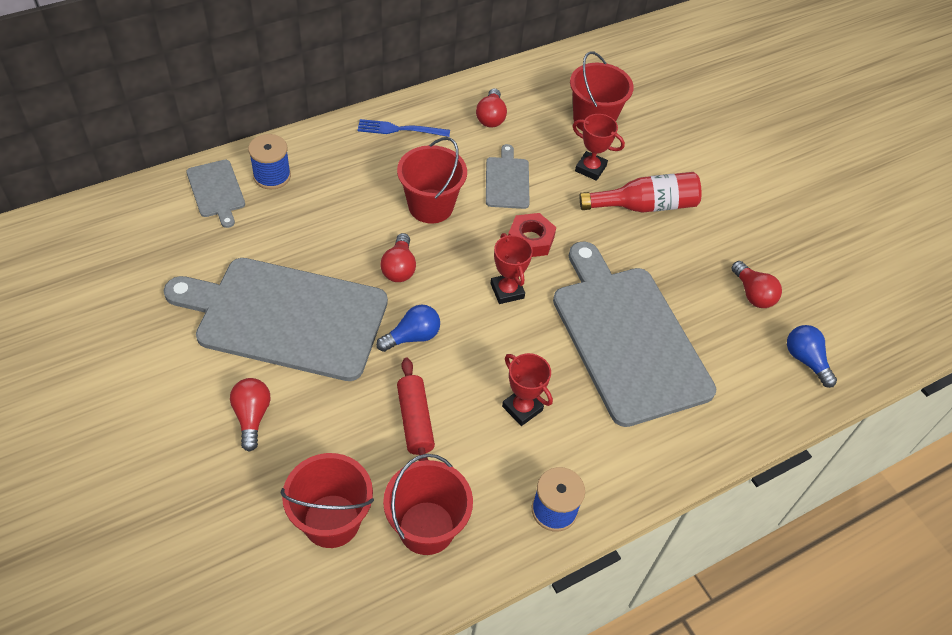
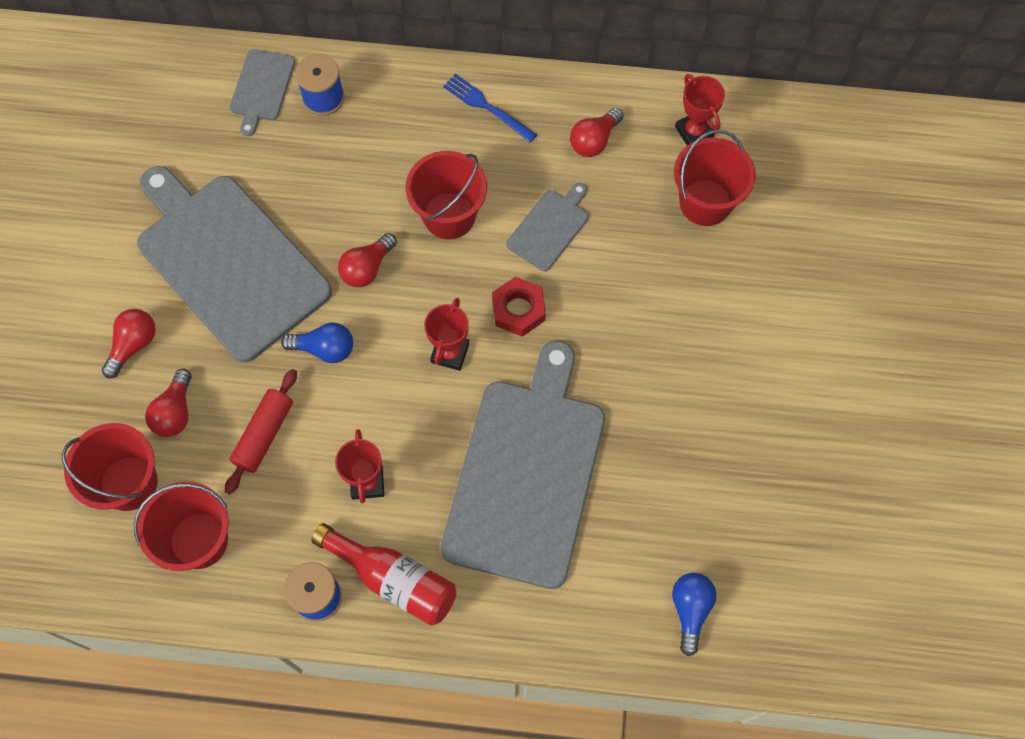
camera: 40 degrees right, 15 degrees up
red trophy [573,114,625,181] -> red trophy moved to [675,74,725,145]
red bottle [579,172,702,213] -> red bottle moved to [311,523,456,626]
red light bulb [731,261,782,308] -> red light bulb moved to [145,369,192,437]

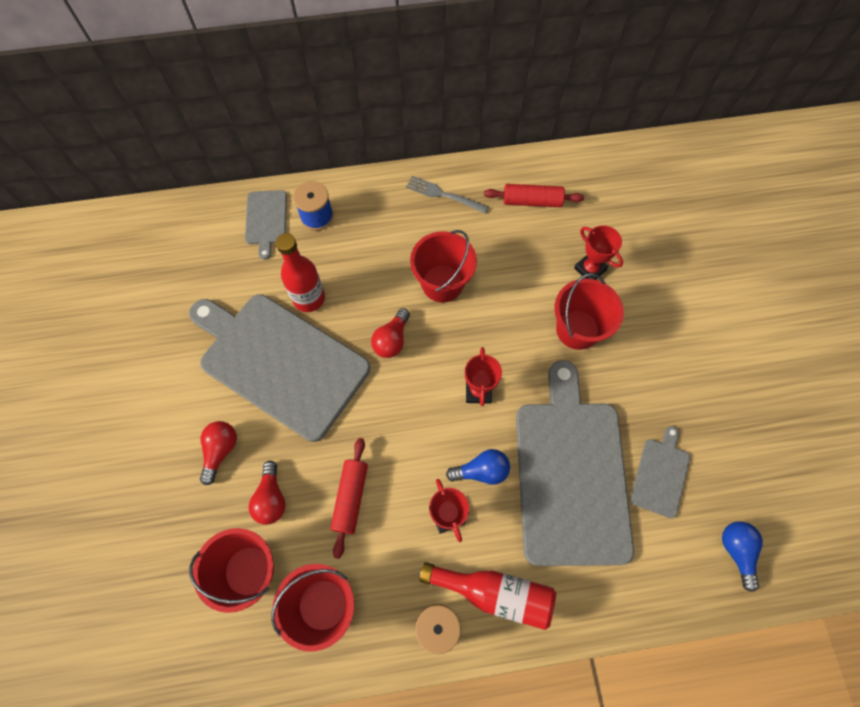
camera: 15 degrees left, 0 degrees up
blue light bulb [281,322,353,363] -> blue light bulb moved to [446,449,510,485]
blue fork [443,74,537,143] -> grey fork [406,176,489,214]
red nut [492,277,546,337] -> none
grey cutting board [506,183,589,271] -> grey cutting board moved to [630,426,690,518]
red light bulb [570,108,624,157] -> red rolling pin [484,184,584,207]
red bucket [674,130,756,226] -> red bucket moved to [554,273,624,350]
red trophy [675,74,725,145] -> red trophy moved to [574,225,623,280]
none -> red bottle [276,233,325,312]

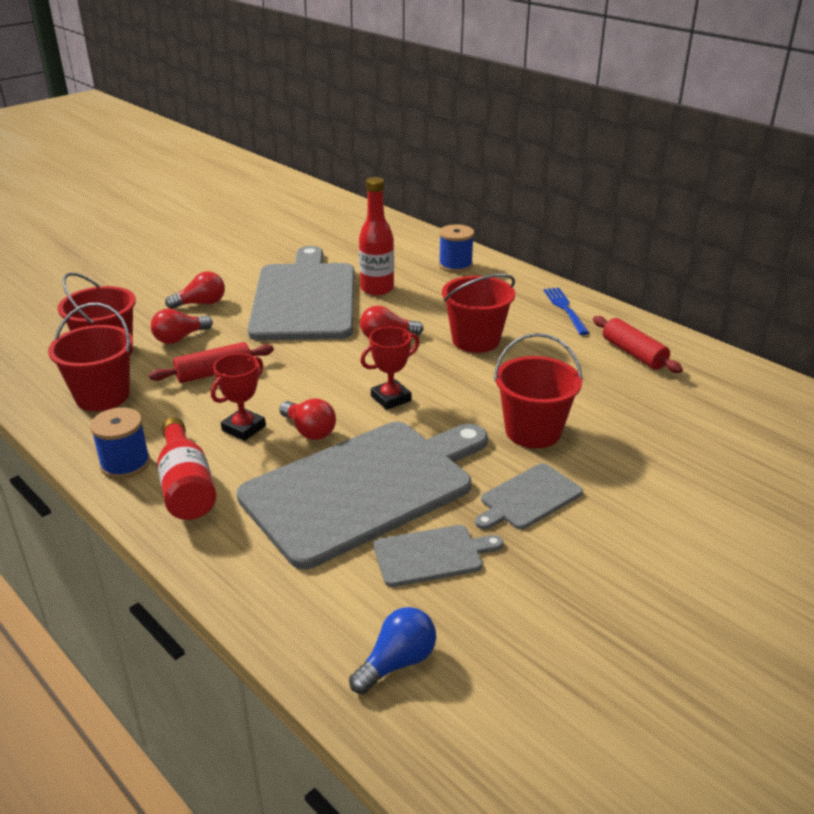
camera: 55 degrees right, 35 degrees down
grey cutting board [245,190,287,260] -> grey cutting board moved to [475,463,583,530]
grey fork [406,176,489,214] -> blue fork [543,288,589,335]
blue light bulb [446,449,510,485] -> red light bulb [279,398,336,440]
red trophy [574,225,623,280] -> none

